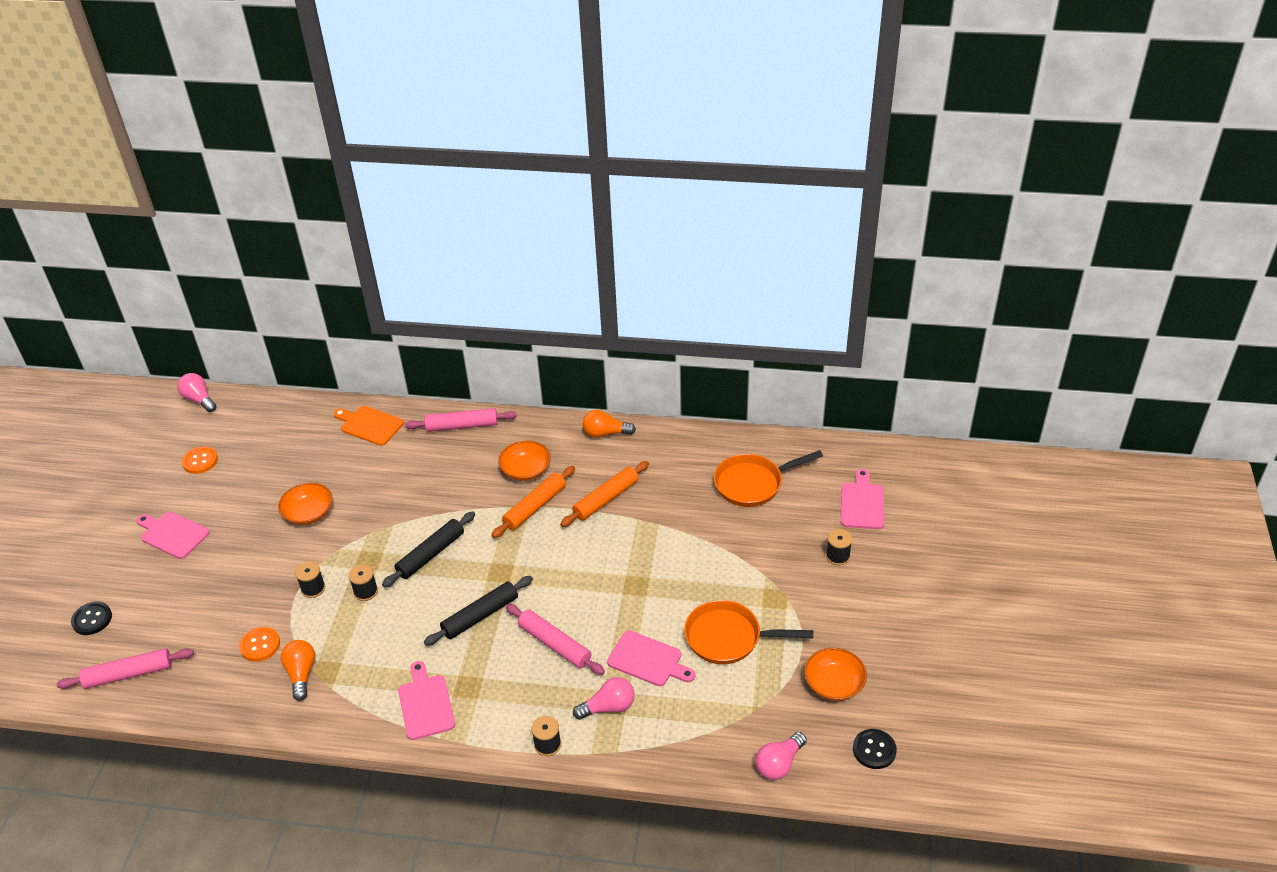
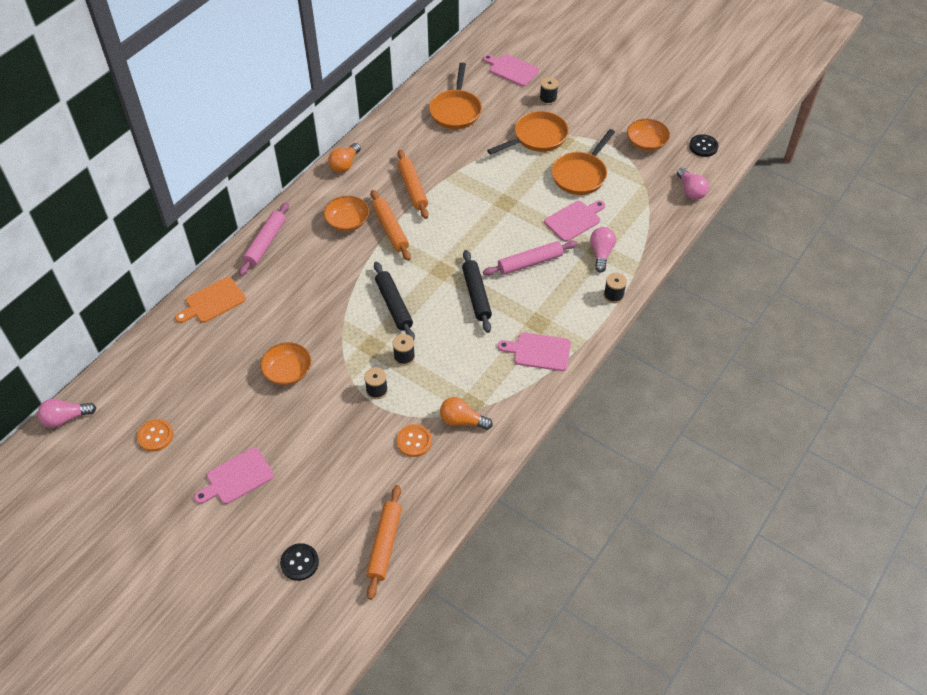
camera: 65 degrees left, 10 degrees up
pink rolling pin [56,648,194,689] -> orange rolling pin [366,485,402,600]
none -> orange pan [487,111,569,155]

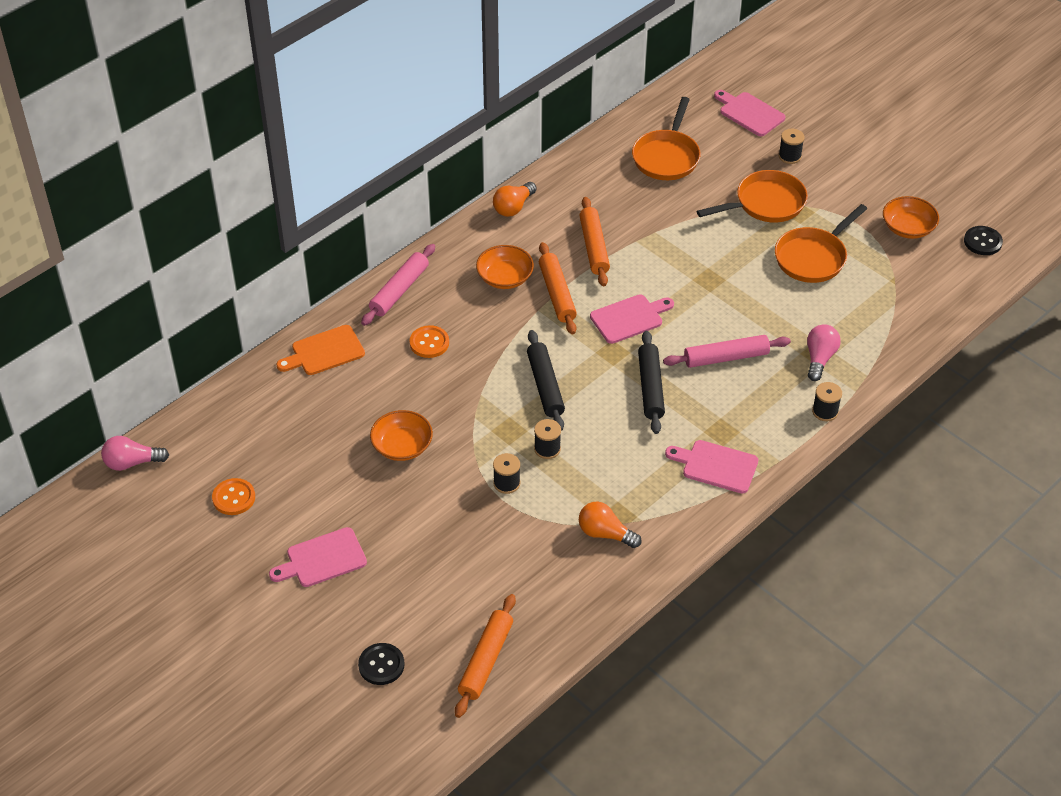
camera: 10 degrees right, 5 degrees down
orange button [397,424,432,457] -> orange button moved to [410,325,449,358]
pink cutting board [544,200,605,242] -> pink cutting board moved to [590,294,674,344]
pink light bulb [677,168,709,200] -> none

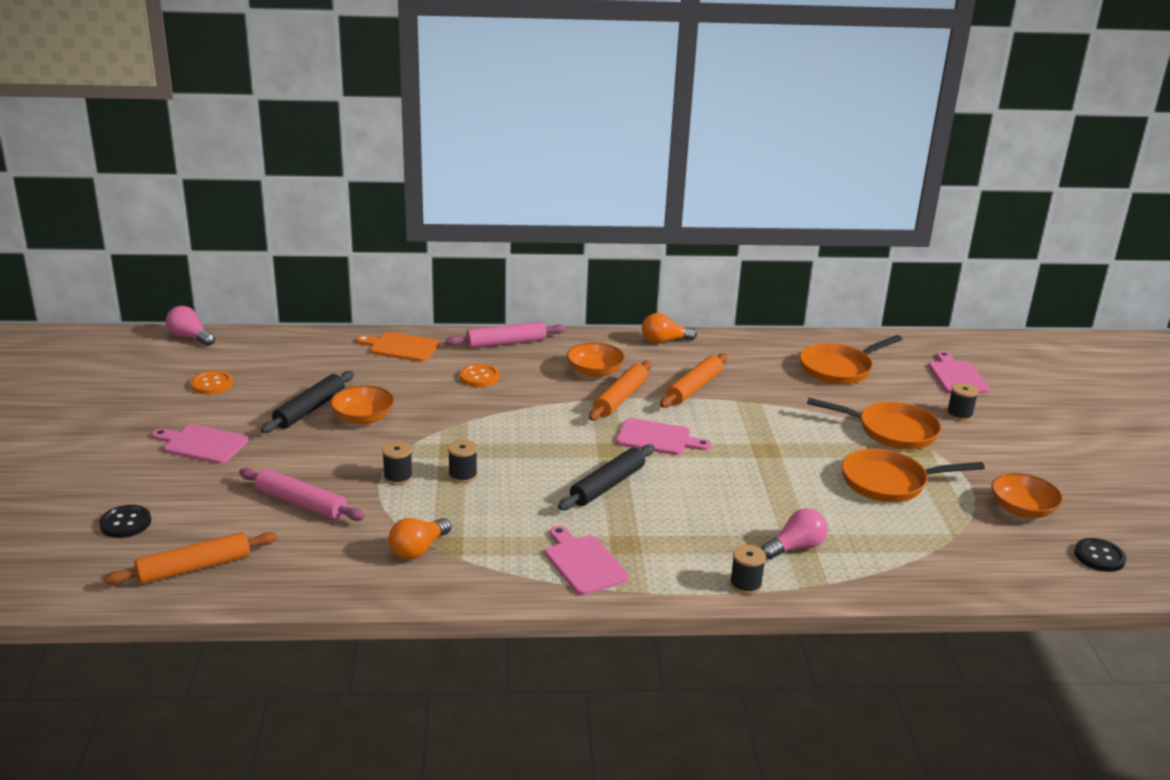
camera: 40 degrees right, 20 degrees down
black rolling pin [527,330,565,431] -> black rolling pin moved to [261,371,354,433]
orange light bulb [579,501,642,548] -> orange light bulb turned 120 degrees counterclockwise [389,518,451,560]
pink rolling pin [663,335,791,368] -> pink rolling pin moved to [239,468,365,521]

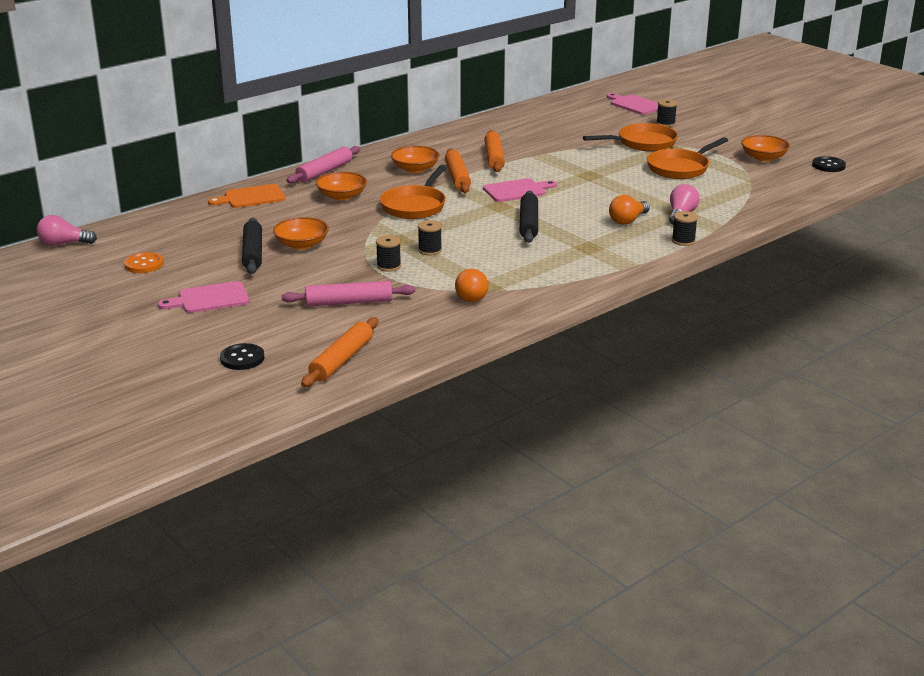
camera: 35 degrees left, 0 degrees up
orange button [460,364,499,387] -> orange bowl [316,172,367,201]
pink cutting board [545,526,629,595] -> none
orange light bulb [642,313,697,344] -> orange light bulb moved to [609,195,650,225]
orange pan [800,335,902,384] -> orange pan moved to [380,165,446,219]

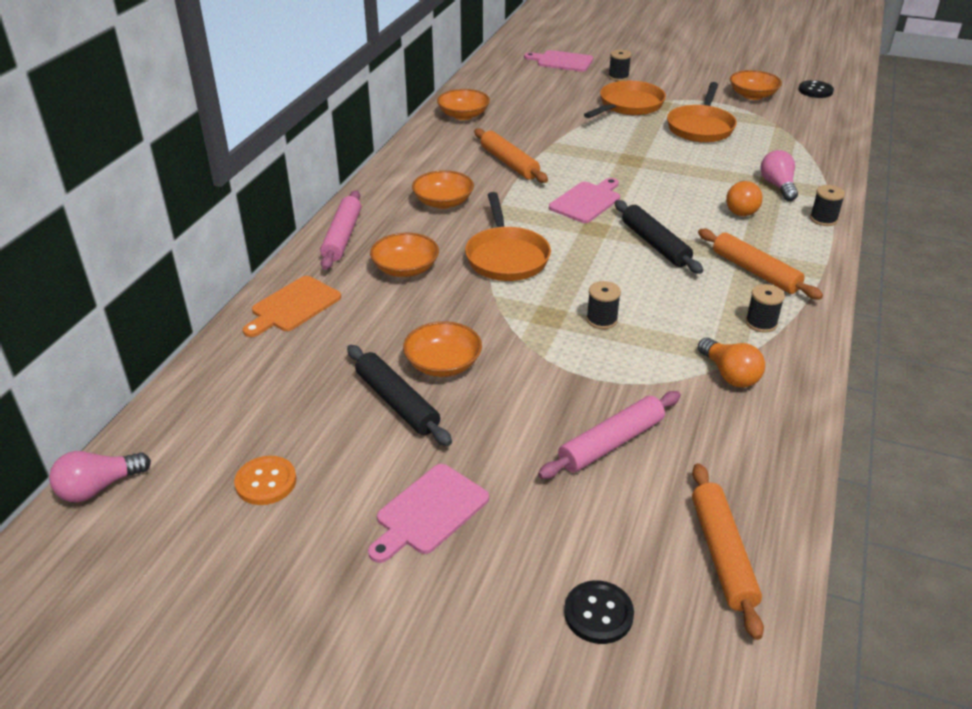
camera: 30 degrees left, 10 degrees up
black spool [376,235,401,272] -> black spool moved to [745,284,785,333]
orange rolling pin [445,148,471,193] -> orange rolling pin moved to [698,229,823,300]
none -> orange bowl [437,89,490,120]

